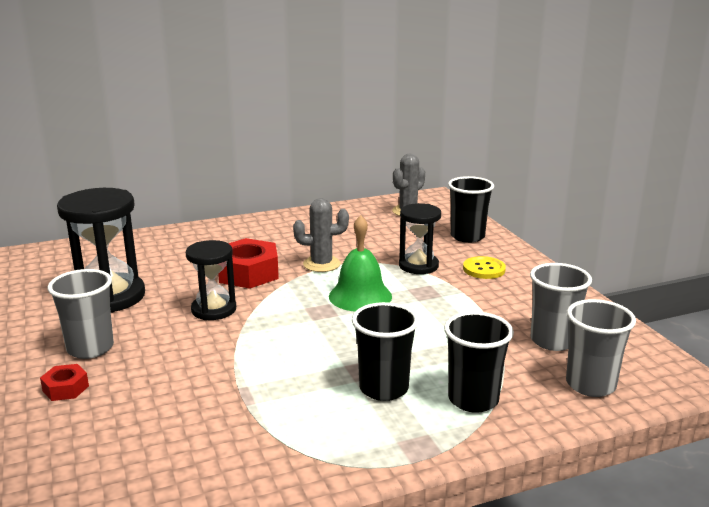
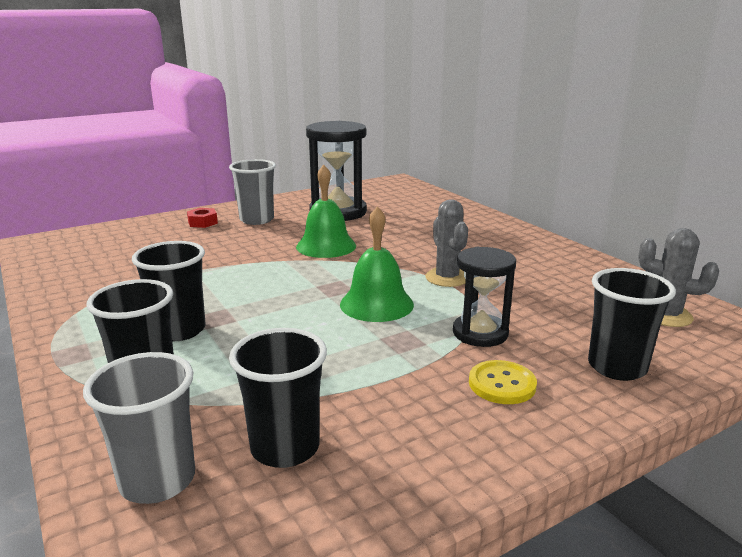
camera: 80 degrees right, 0 degrees up
black hourglass [186,240,236,320] -> green bell [296,164,356,258]
red nut [218,238,279,289] -> none
grey cup [530,263,592,351] -> black cup [229,328,327,468]

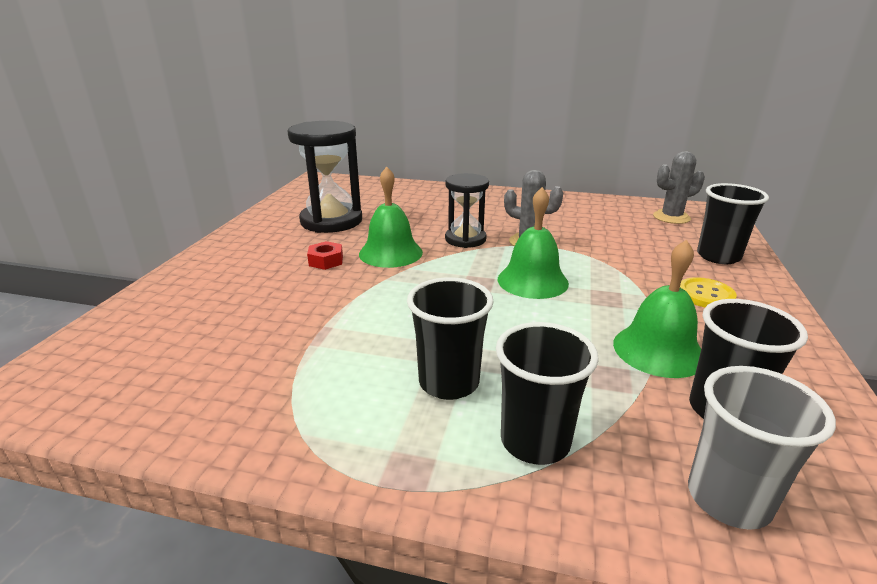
camera: 45 degrees left, 5 degrees up
red nut [187,208,218,228] -> red nut moved to [307,241,343,270]
grey cup [229,159,276,225] -> none
black hourglass [453,247,516,347] -> black hourglass moved to [445,173,489,248]
none -> green bell [613,240,701,378]

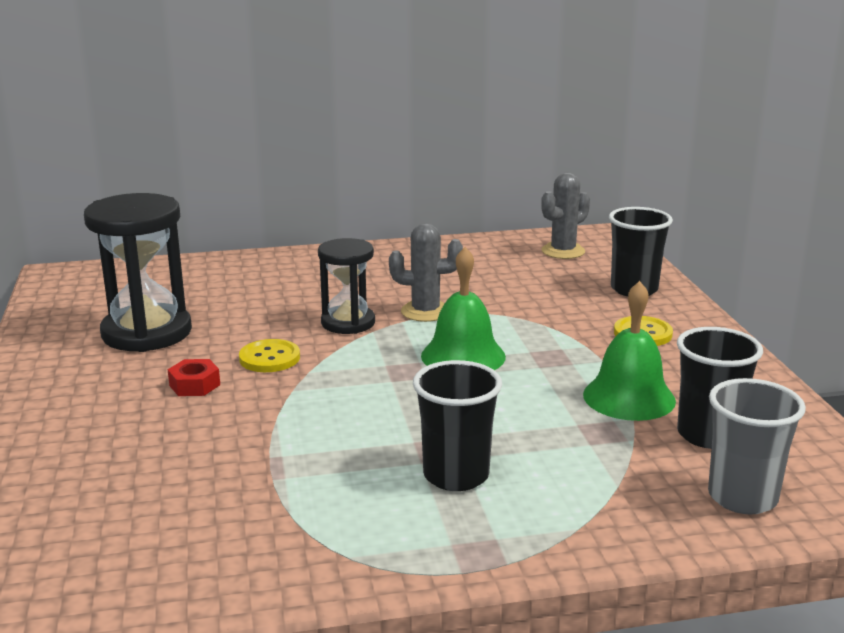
camera: 25 degrees left, 5 degrees down
green bell [359,166,423,268] -> yellow button [239,339,300,372]
black cup [496,322,599,465] -> none

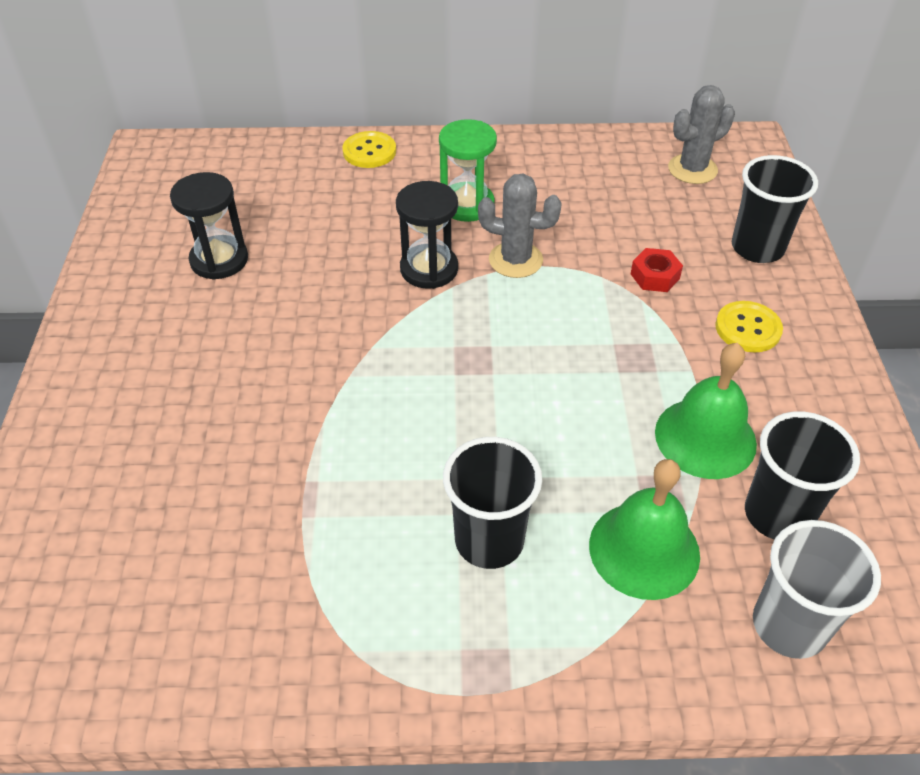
camera: 10 degrees right, 25 degrees up
black hourglass [84,193,192,352] -> black hourglass [170,172,248,280], size x0.62
red nut [168,359,220,396] -> red nut moved to [631,248,683,292]
yellow button [239,339,300,372] -> yellow button moved to [343,131,396,168]
green bell [421,247,506,370] -> green bell moved to [589,459,700,600]
none -> green hourglass [439,119,497,222]

